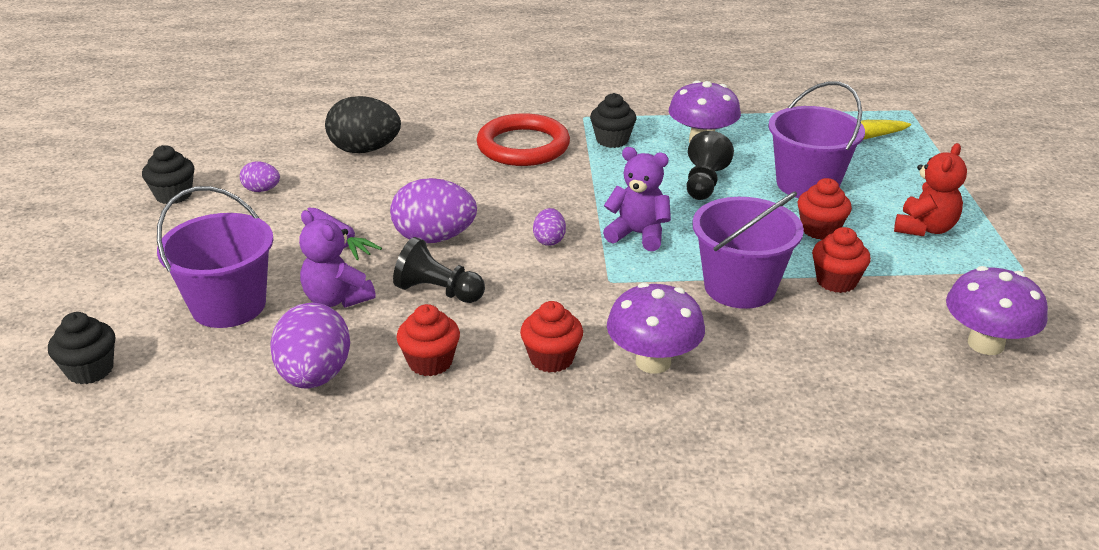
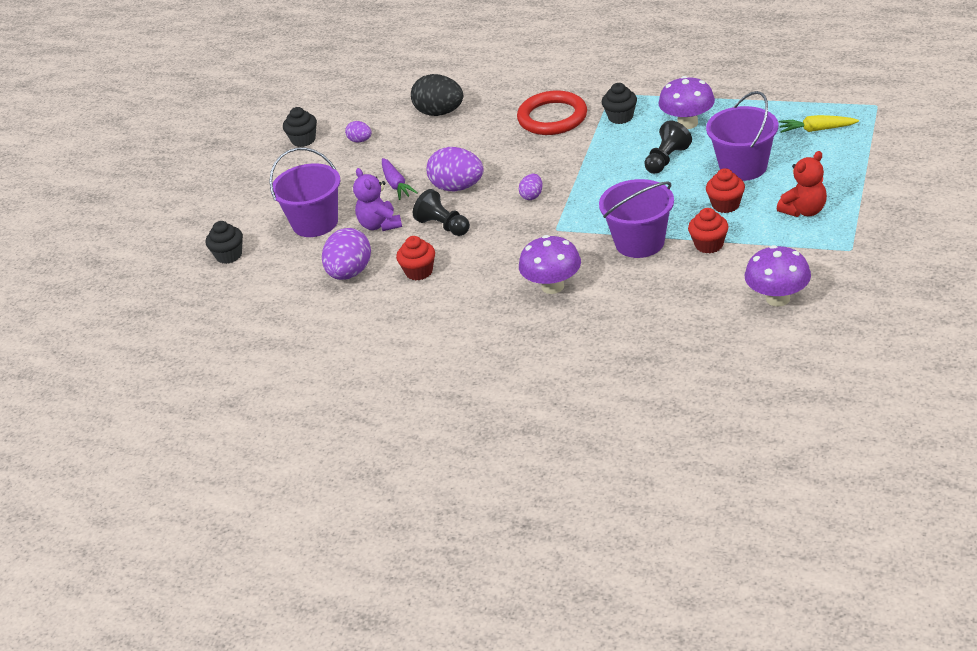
camera: 25 degrees right, 5 degrees up
red cupcake [520,301,583,373] -> none
purple teddy bear [603,147,671,251] -> none

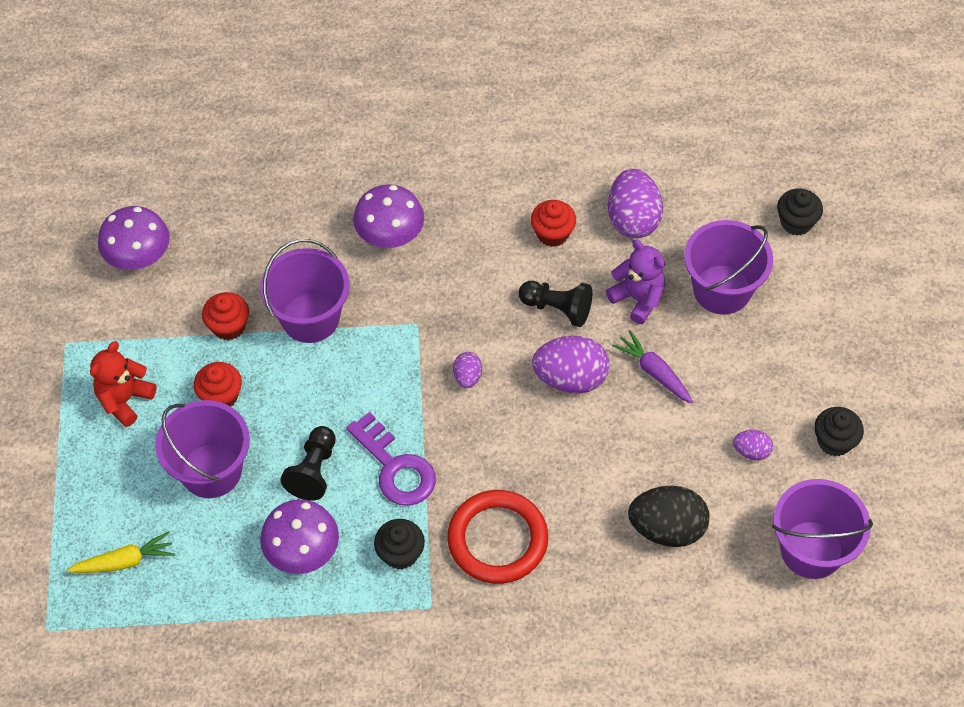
camera: 155 degrees right, 20 degrees up
none -> purple key [346,412,436,506]
none -> purple bucket [772,479,873,579]

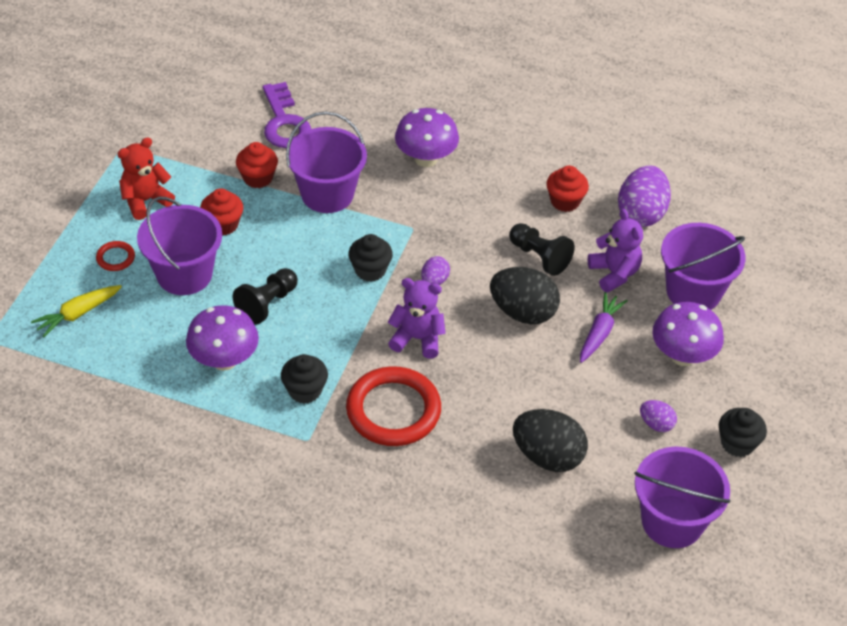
camera: 20 degrees right, 10 degrees down
yellow carrot [67,531,175,573] -> yellow carrot turned 135 degrees clockwise [31,285,122,337]
purple mushroom [98,206,170,270] -> purple mushroom moved to [652,302,724,366]
purple key [346,412,436,506] -> purple key moved to [262,82,312,148]
purple egg [532,335,609,393] -> black egg [490,267,560,324]
purple carrot [612,330,693,403] -> purple carrot turned 45 degrees clockwise [580,292,628,363]
black cupcake [777,189,823,235] -> black cupcake moved to [349,234,393,282]
none -> red ring [96,241,135,271]
none -> purple teddy bear [388,278,446,359]

